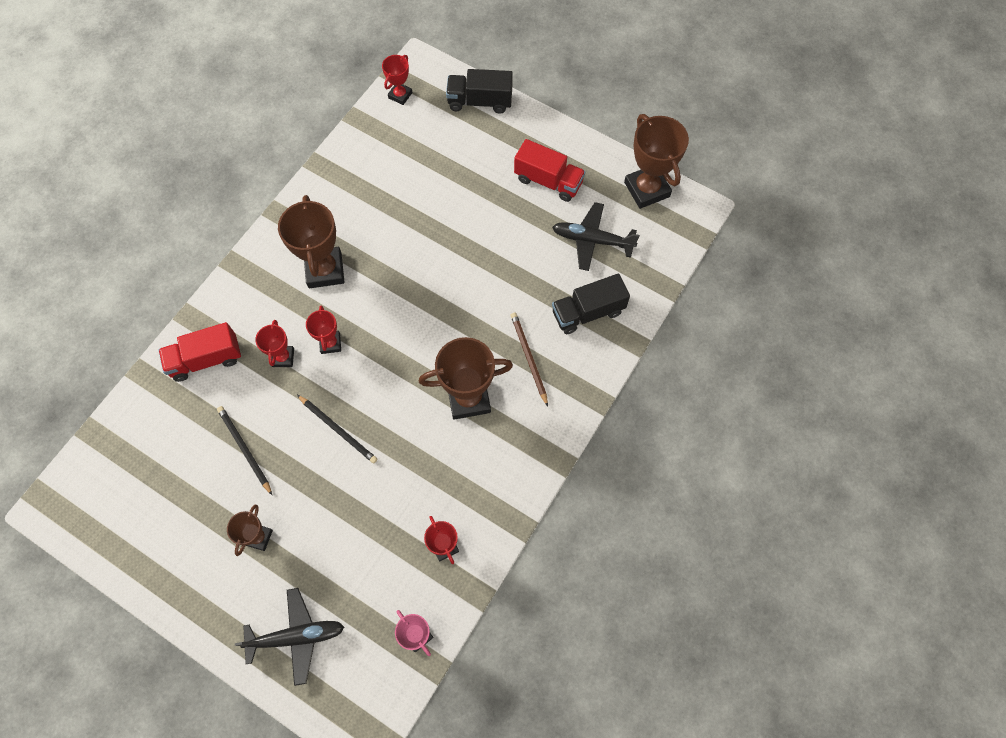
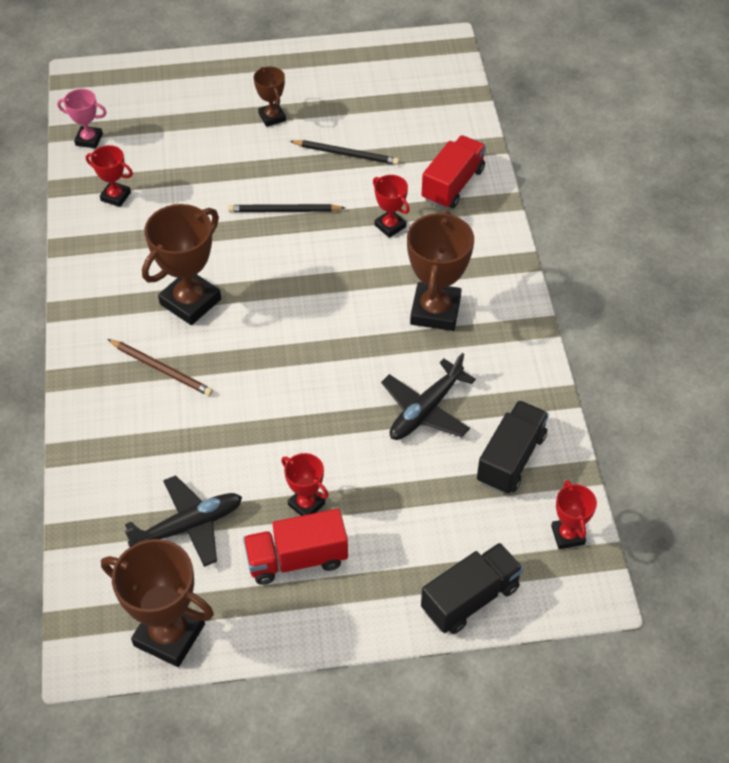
camera: 140 degrees right, 15 degrees down
black plane [235,588,344,686] -> black plane moved to [381,353,476,440]
brown trophy [278,195,344,288] -> brown trophy turned 60 degrees clockwise [407,210,474,331]
red trophy [306,305,341,354] -> red trophy moved to [281,453,329,516]
black truck [552,273,630,334] -> black truck moved to [477,400,549,494]

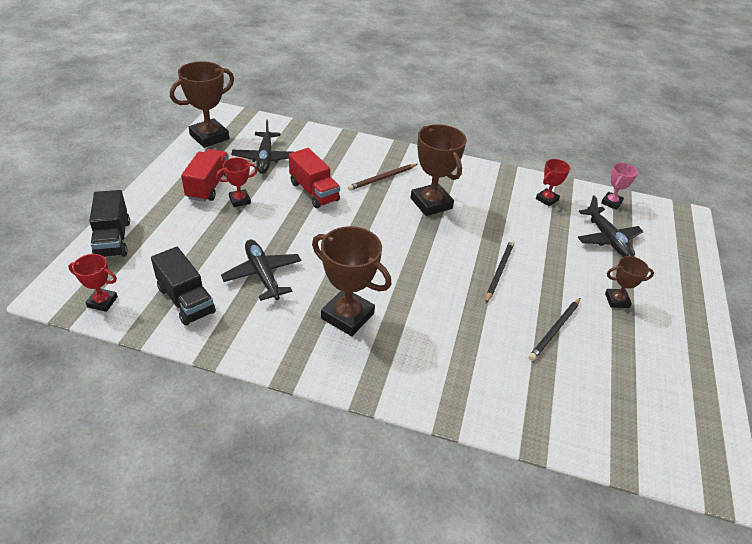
camera: 110 degrees right, 10 degrees down
red trophy [373,175,410,238] -> none
red truck [422,135,486,209] -> red truck moved to [289,148,340,208]
none -> black plane [578,195,644,257]

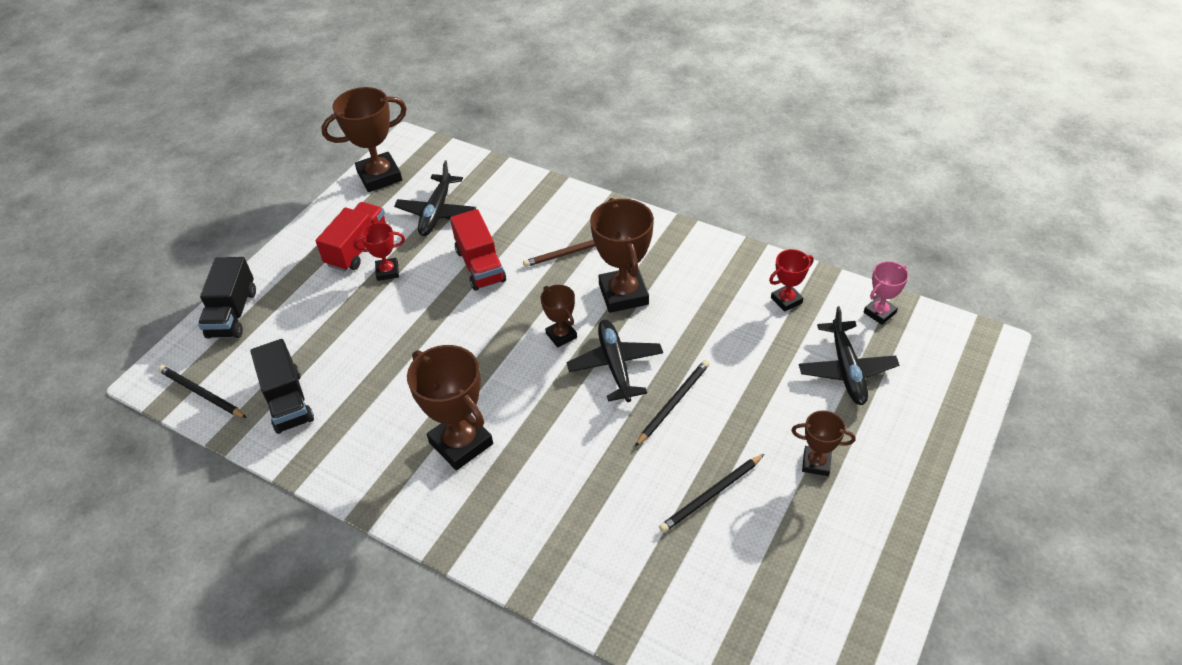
camera: 20 degrees right, 5 degrees up
red trophy [68,254,118,312] -> black pencil [158,365,247,418]
black plane [221,240,301,301] -> black plane moved to [567,320,663,402]
none -> brown trophy [541,285,577,347]

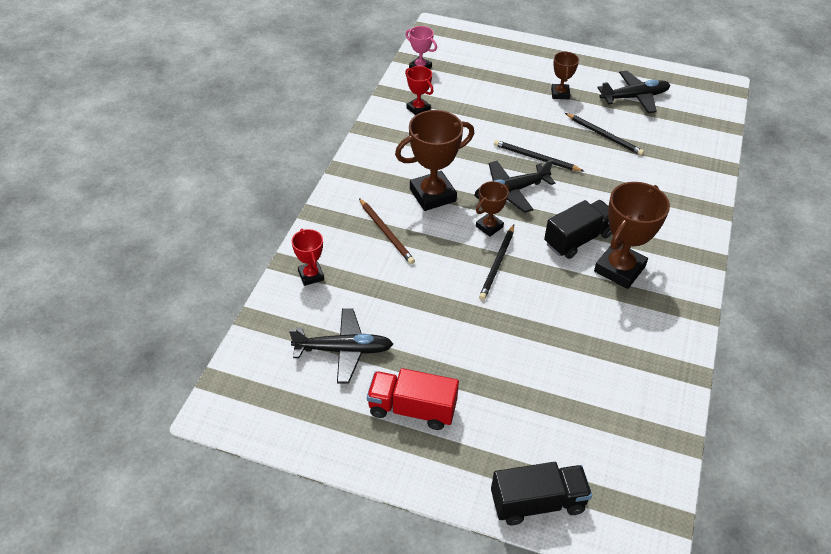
camera: 105 degrees left, 0 degrees up
black pencil [158,365,247,418] -> black pencil moved to [479,225,514,300]
black truck [250,339,314,434] -> black truck moved to [544,200,612,259]
brown trophy [321,87,407,192] -> none
red trophy [353,222,405,281] -> red trophy moved to [292,229,324,286]
red truck [450,209,506,291] -> none
black plane [799,306,899,405] -> black plane moved to [597,70,670,114]

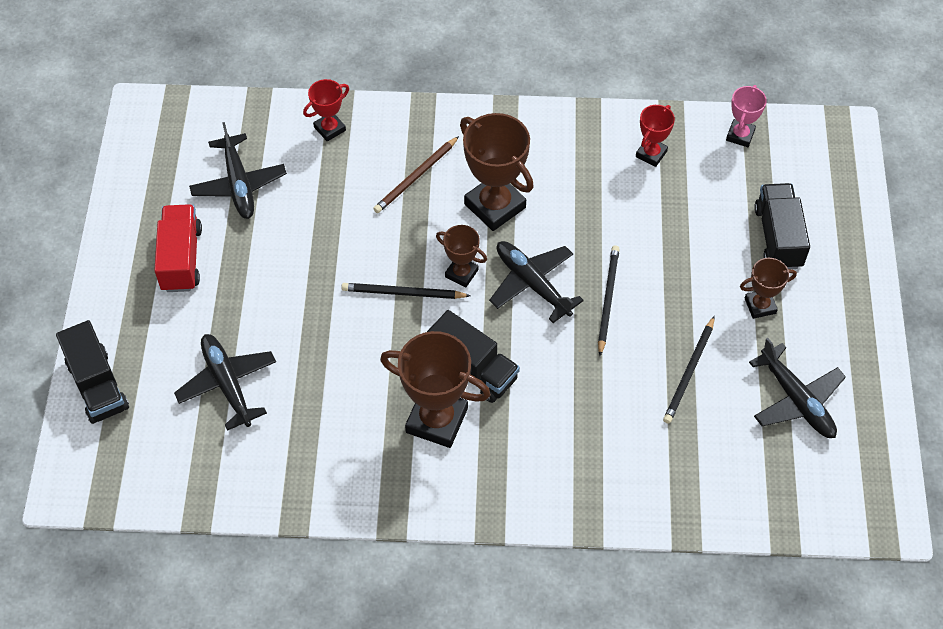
camera: 75 degrees right, 10 degrees up
none -> black plane [174,334,276,431]
none -> black truck [754,183,810,269]

